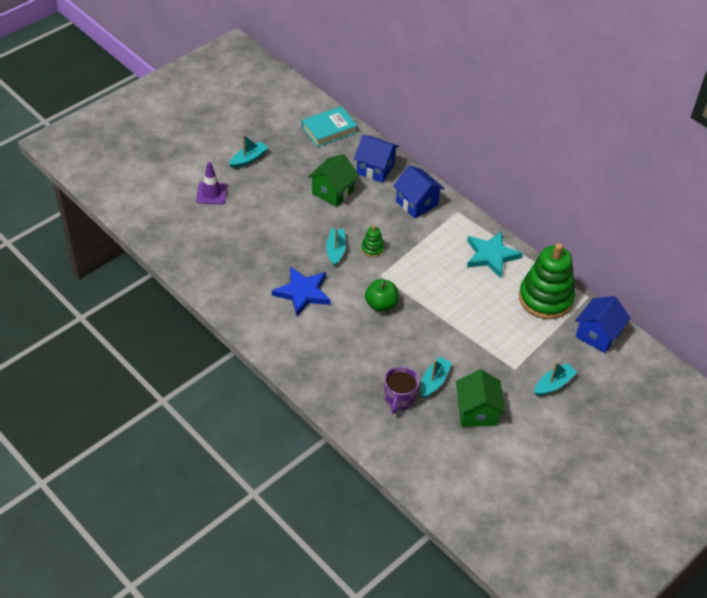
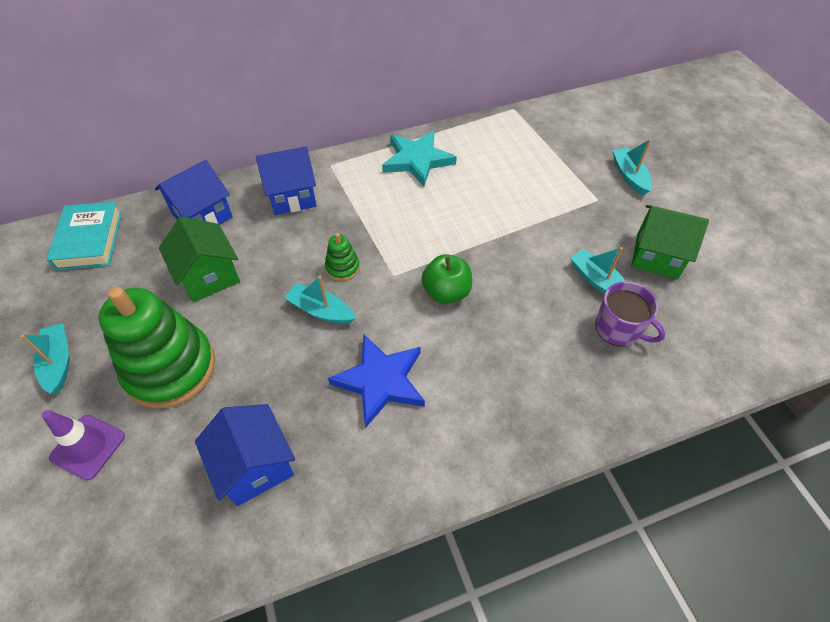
camera: 65 degrees left, 5 degrees up
green stacking toy [519,243,575,319] -> green stacking toy moved to [99,287,215,408]
blue house [575,296,631,353] -> blue house moved to [195,404,295,506]

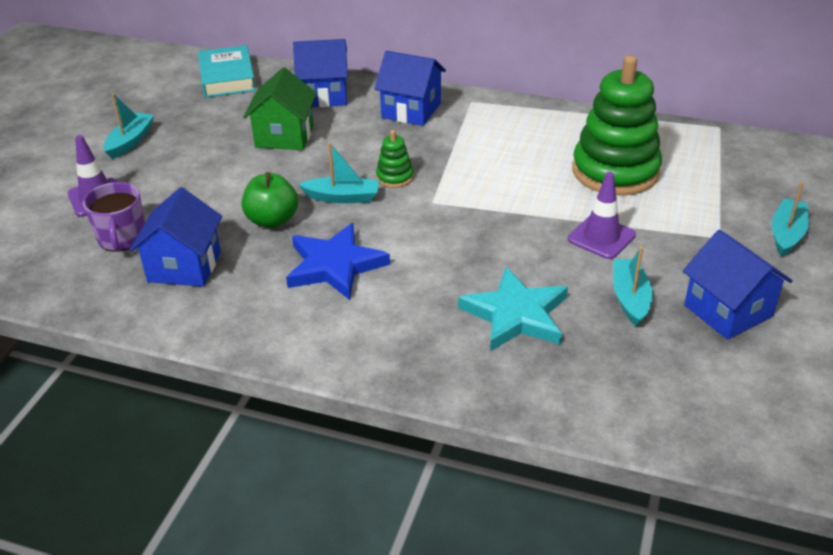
camera: 40 degrees right, 15 degrees down
turquoise book [47,202,122,270] -> turquoise book turned 45 degrees counterclockwise [198,45,256,98]
green stacking toy [99,287,215,408] -> green stacking toy moved to [572,55,662,196]
turquoise boat [284,276,356,324] -> turquoise boat turned 120 degrees clockwise [299,142,379,203]
turquoise star [382,130,457,186] -> turquoise star moved to [458,267,568,352]
green apple [421,254,472,304] -> green apple moved to [242,172,298,228]
purple mug [595,281,665,347] -> purple mug moved to [83,182,145,252]
green house [631,205,709,279] -> blue house [683,230,793,340]
none -> purple traffic cone [568,172,636,259]

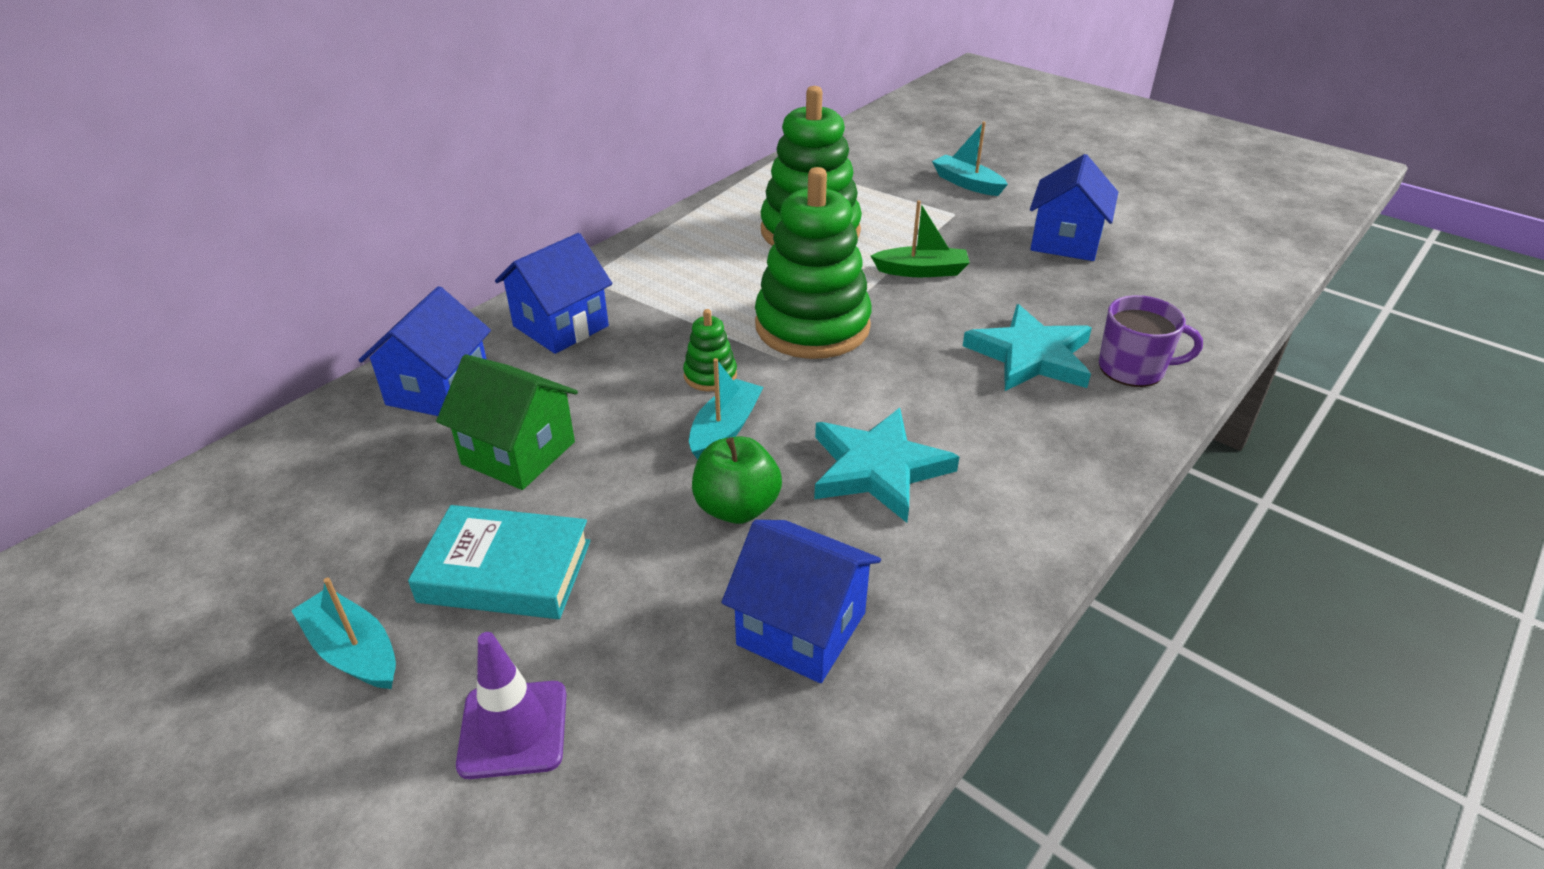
camera: 70 degrees left, 0 degrees up
purple mug [83,182,145,252] -> purple mug moved to [1099,295,1203,387]
turquoise book [198,45,256,98] -> turquoise book moved to [408,505,591,619]
blue star [286,223,390,300] -> turquoise star [814,408,960,523]
purple traffic cone [568,172,636,259] -> green boat [871,200,970,277]
turquoise boat [613,247,653,327] -> none
blue house [683,230,793,340] -> blue house turned 60 degrees counterclockwise [1030,154,1118,261]
none -> green stacking toy [755,167,872,359]

